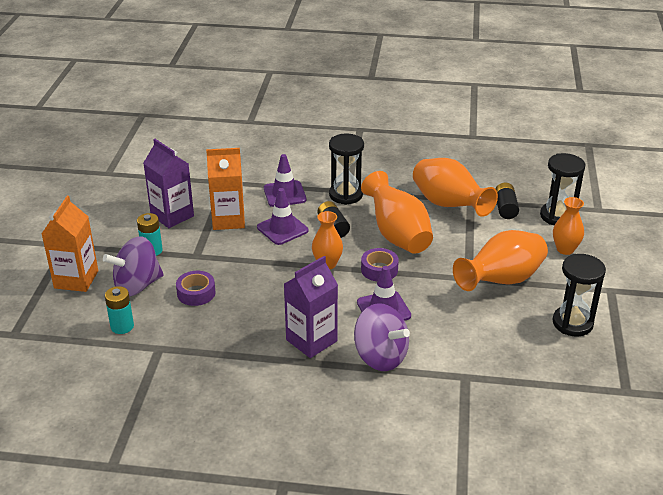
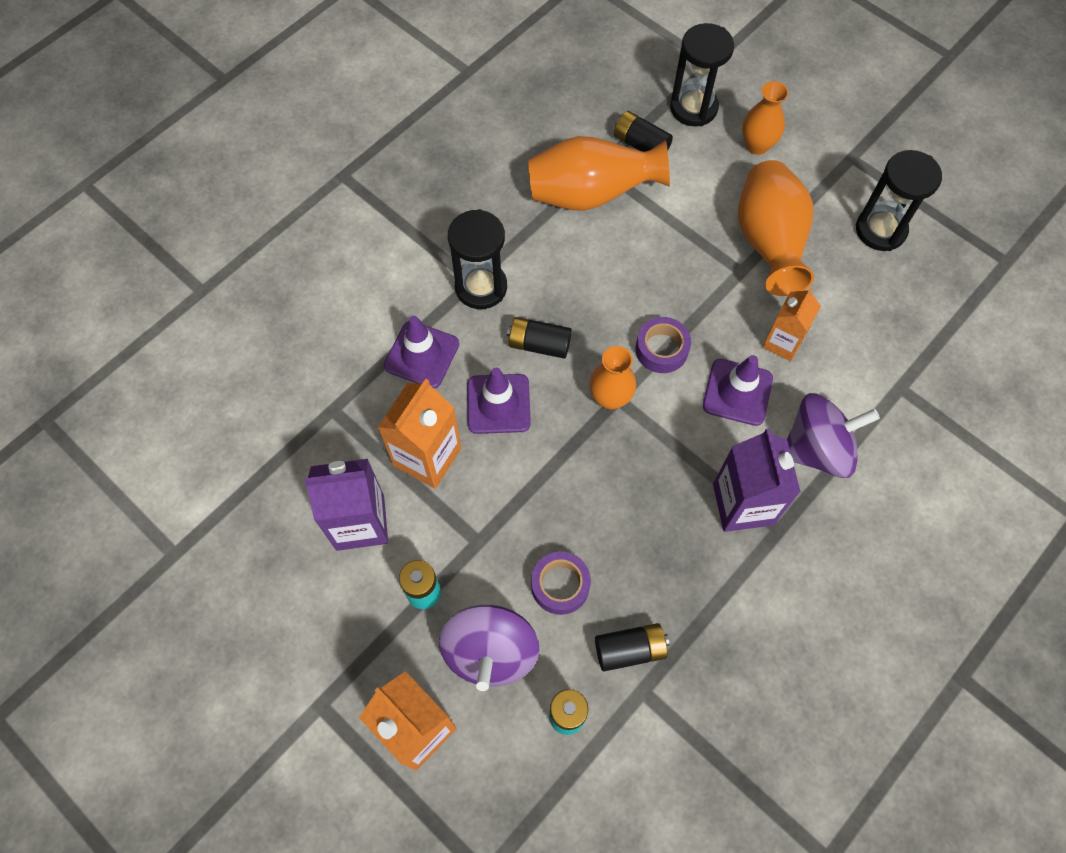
camera: 55 degrees left, 30 degrees up
orange vase [361,171,433,254] -> none
none -> black battery [595,623,670,671]
none -> orange carton [762,287,821,361]

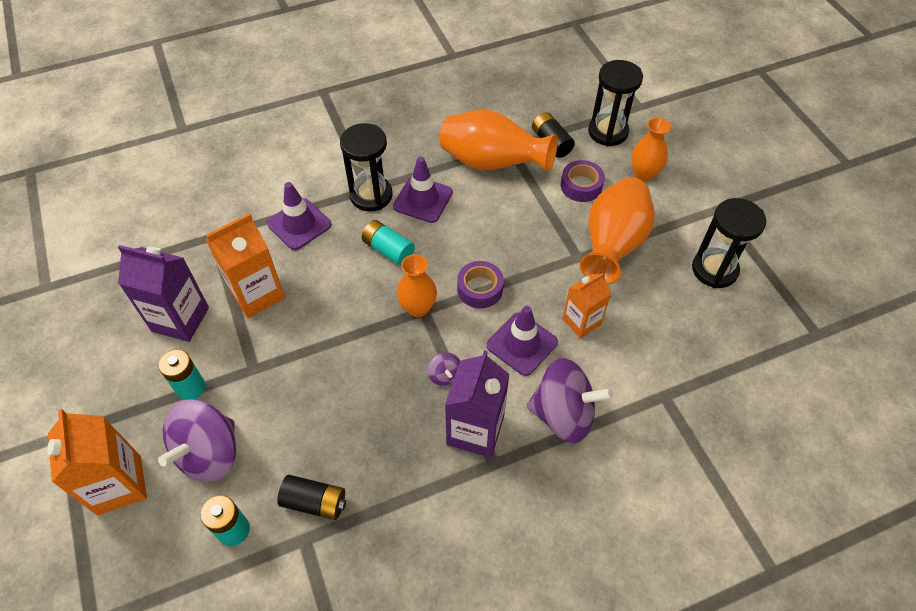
camera: 25 degrees right, 10 degrees down
purple traffic cone [467,368,531,434] -> purple traffic cone moved to [393,157,453,223]
black battery [507,317,572,358] -> turquoise battery [362,220,415,266]
purple tape [531,551,591,615] -> purple tape moved to [561,160,605,202]
none -> purple spinning top [428,353,460,386]

